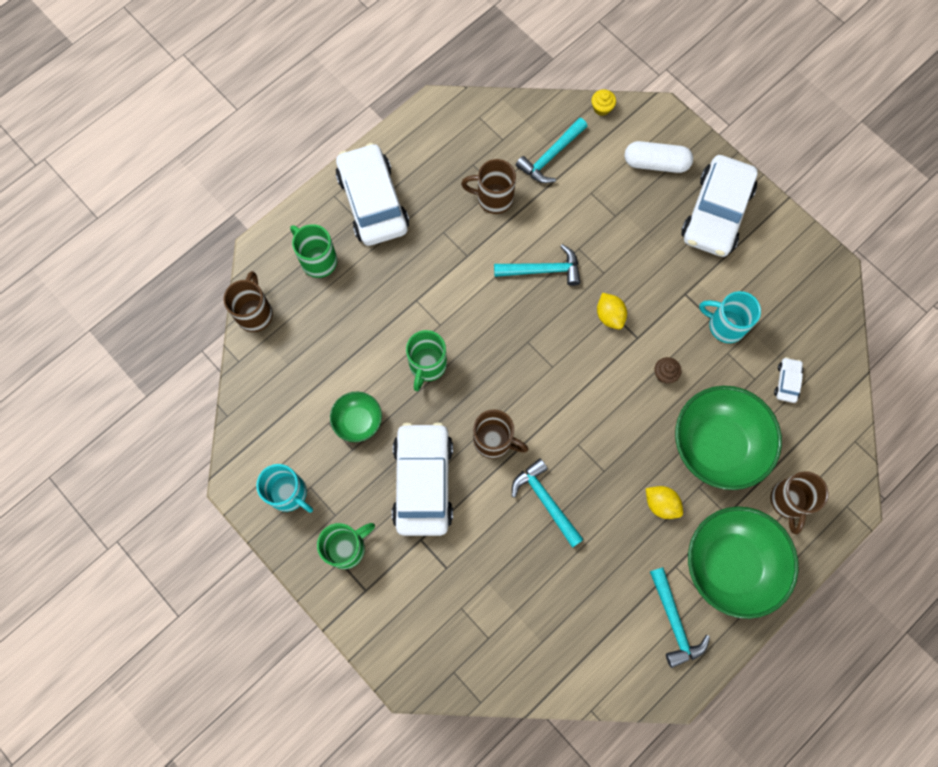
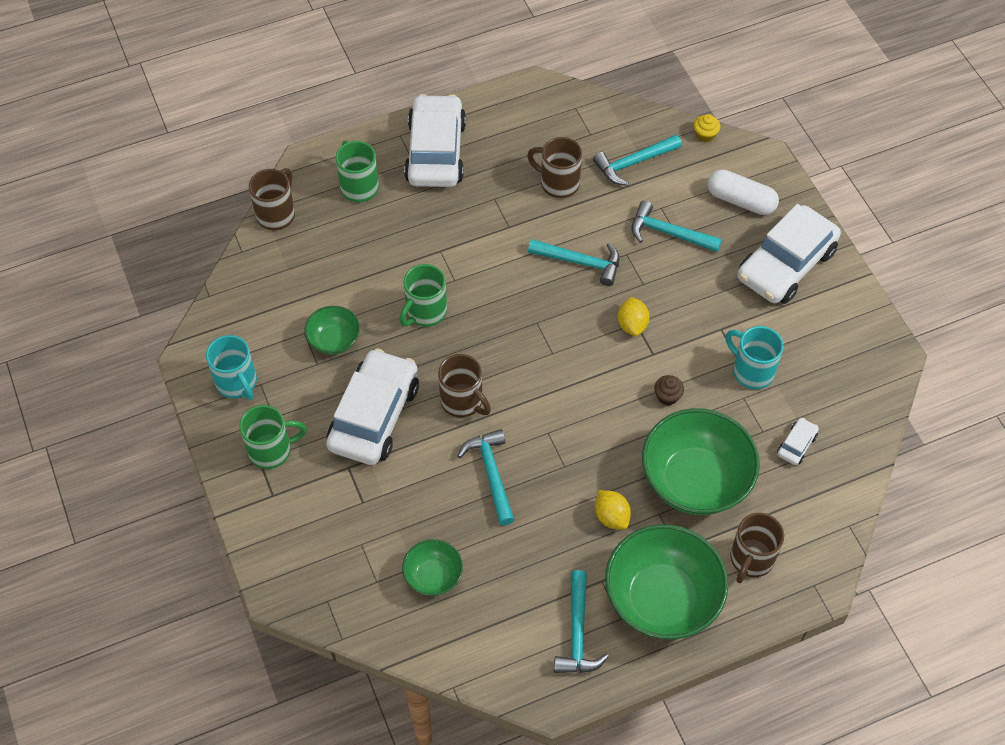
camera: 20 degrees right, 15 degrees down
none -> green bowl [402,539,463,596]
none -> turquoise hammer [631,201,722,252]

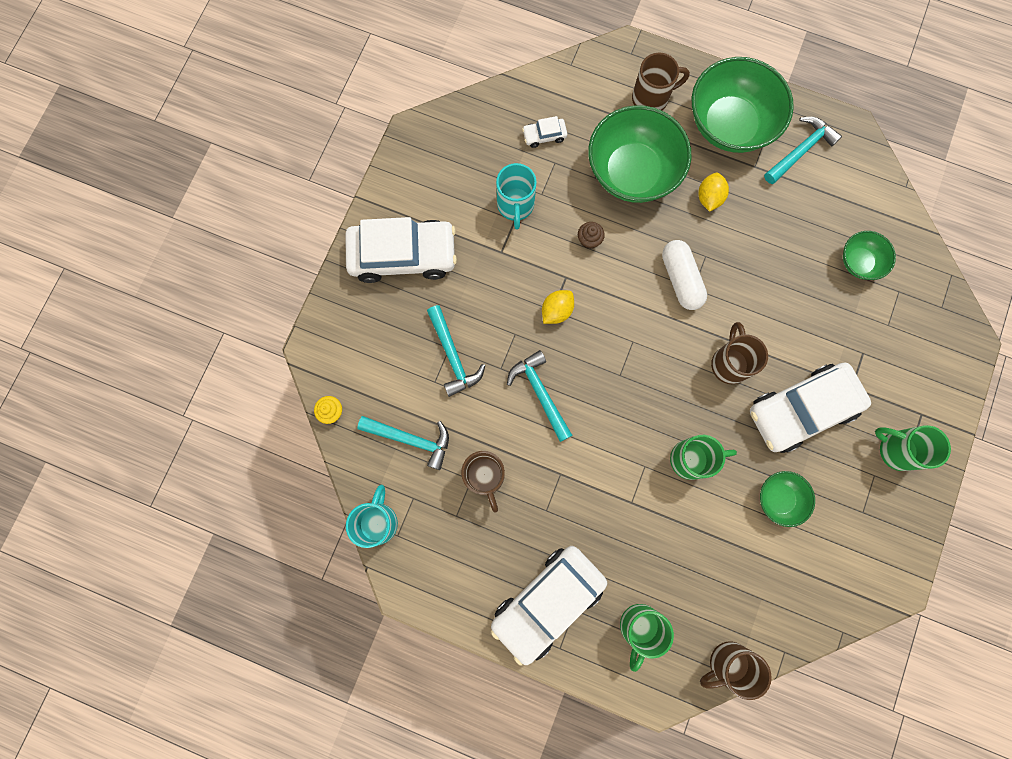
camera: 135 degrees left, 20 degrees up
turquoise mug [206,335,257,400] -> turquoise mug moved to [346,485,398,548]
turquoise hammer [458,429,514,525] -> none
white capsule [707,170,779,215] -> white capsule moved to [662,240,707,310]

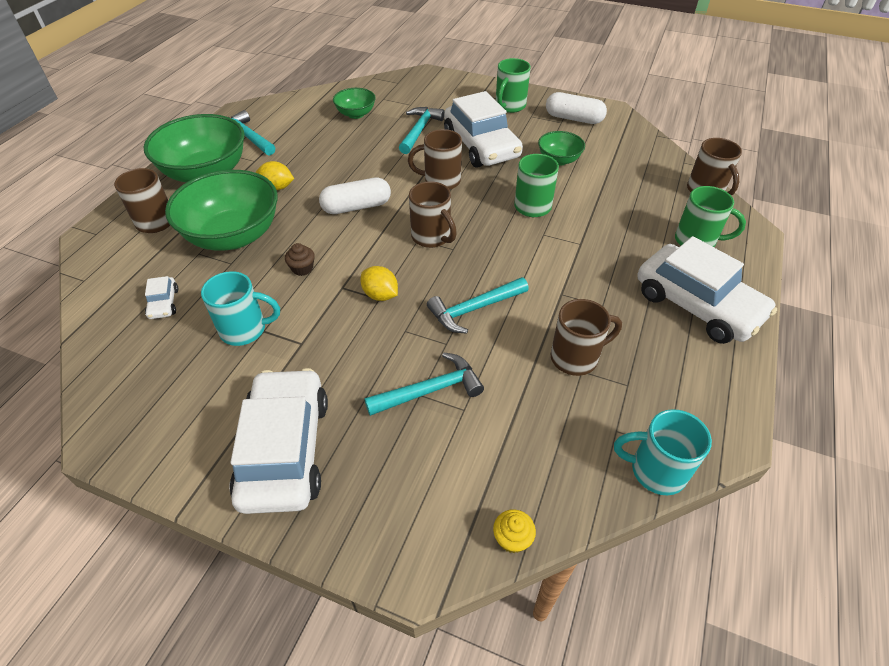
camera: 90 degrees left, 30 degrees down
turquoise hammer [357,416,449,470] -> turquoise hammer moved to [399,107,445,154]
none -> brown mug [409,181,457,248]
none -> white capsule [546,92,607,124]

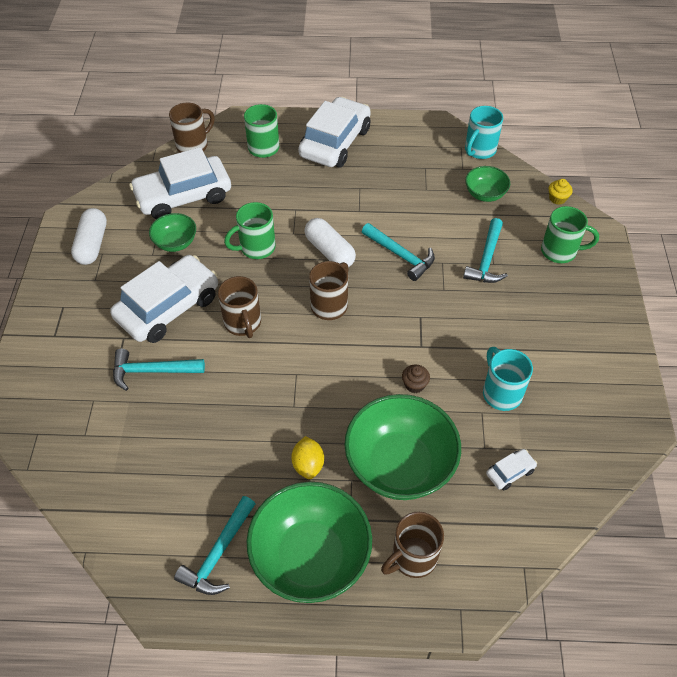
camera: 110 degrees left, 5 degrees up
white car [229,368,328,514] -> white car moved to [129,147,231,219]
white capsule [319,178,391,214] -> white capsule moved to [305,218,356,267]
green bowl [333,88,376,119] -> green bowl moved to [465,166,510,202]
yellow lemon [361,266,398,301] -> none
turquoise hammer [364,352,484,416] -> turquoise hammer turned 120 degrees counterclockwise [463,218,508,283]
green mug [496,58,531,113] -> green mug moved to [541,206,599,263]
brown mug [550,299,622,376] -> none
turquoise mug [614,409,712,495] -> turquoise mug turned 45 degrees clockwise [465,106,503,159]

